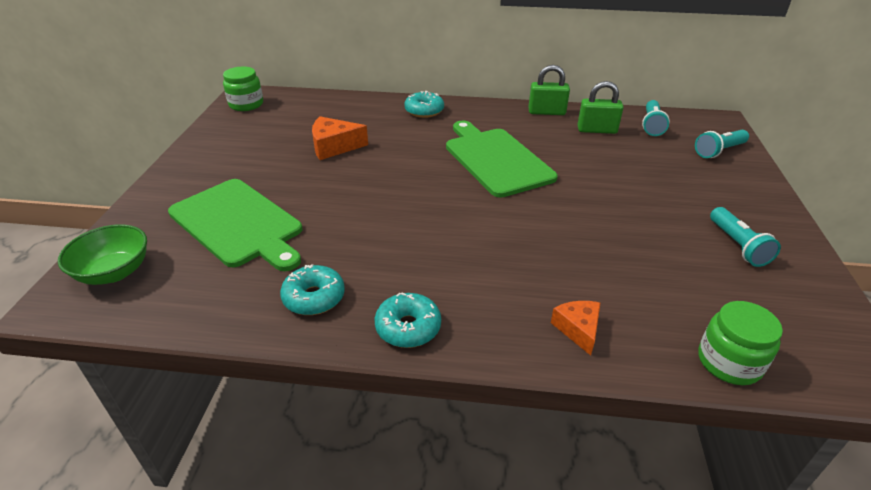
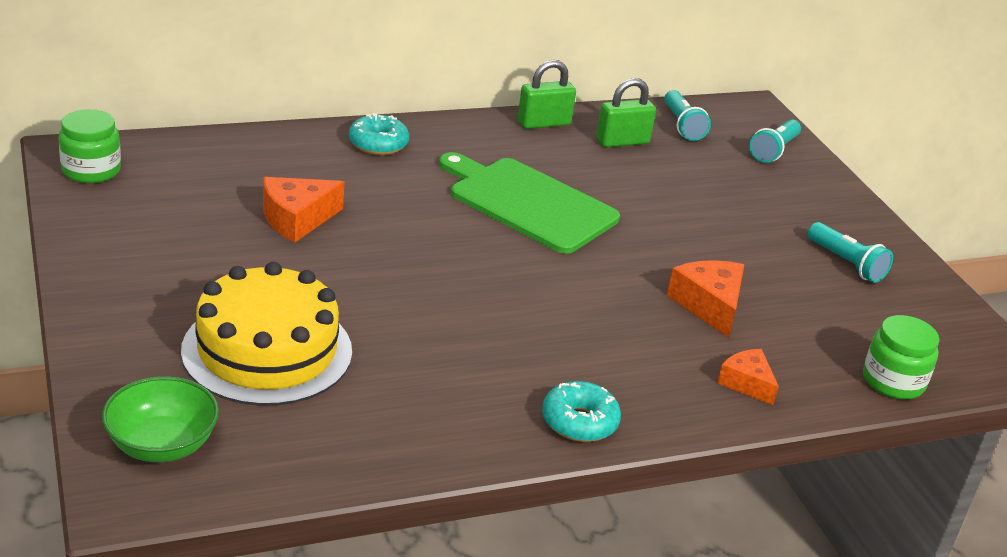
camera: 30 degrees left, 5 degrees down
green cutting board [168,179,302,271] -> yellow cake [181,262,352,406]
turquoise donut [280,264,345,315] -> none
none -> orange cheese [667,260,744,338]

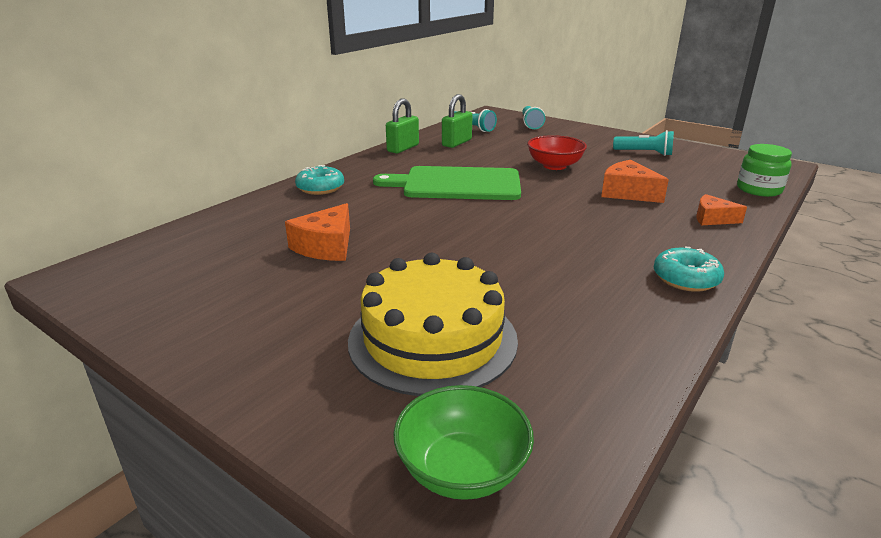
camera: 30 degrees left, 5 degrees down
green jar [59,109,121,183] -> none
none -> red bowl [527,135,587,170]

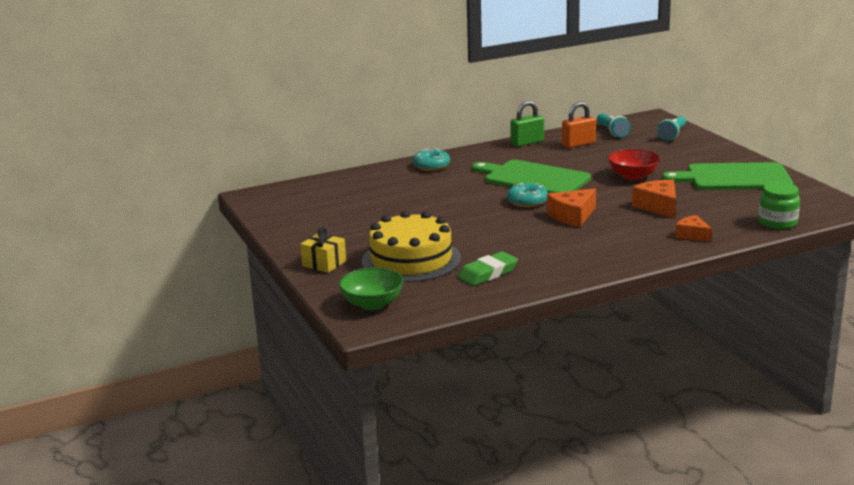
camera: 30 degrees right, 5 degrees down
orange cheese [285,203,350,261] -> orange cheese moved to [547,189,596,227]
green padlock [442,94,473,148] -> orange padlock [562,102,596,148]
turquoise flashlight [613,130,674,156] -> green cutting board [662,162,793,190]
turquoise donut [654,247,724,292] -> turquoise donut moved to [507,183,548,207]
none -> yellow gift [300,227,346,273]
none -> green eraser [458,252,518,286]

